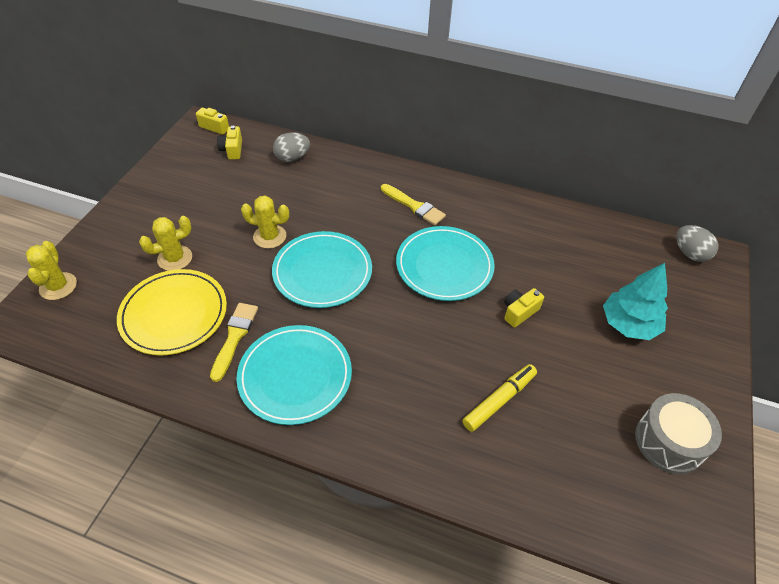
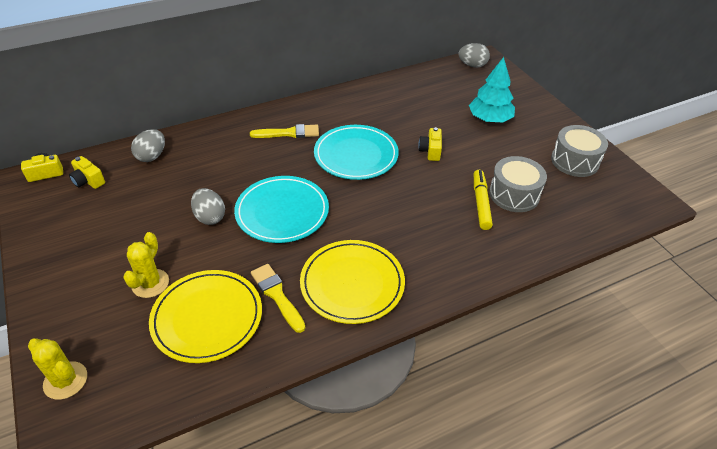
camera: 45 degrees left, 5 degrees down
turquoise plate [236,325,352,425] -> yellow plate [300,240,405,324]
yellow cactus [241,195,289,249] -> grey egg [191,188,225,225]
none -> grey drum [489,156,547,212]

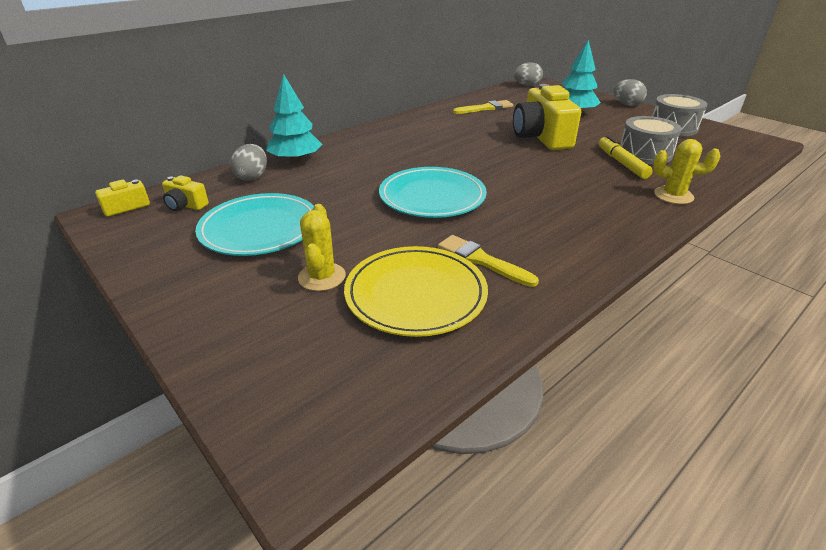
camera: 15 degrees left, 10 degrees down
yellow cactus [28,338,87,400] -> yellow cactus moved to [653,139,720,204]
grey egg [191,188,225,225] -> grey egg moved to [613,79,647,106]
yellow brush [250,124,319,138] -> yellow brush moved to [453,100,514,114]
yellow plate [300,240,405,324] -> none
turquoise plate [314,125,399,180] -> turquoise plate moved to [195,193,314,256]
yellow camera [418,127,442,161] -> yellow camera [513,84,581,150], size x2.18
none -> turquoise tree [266,73,322,163]

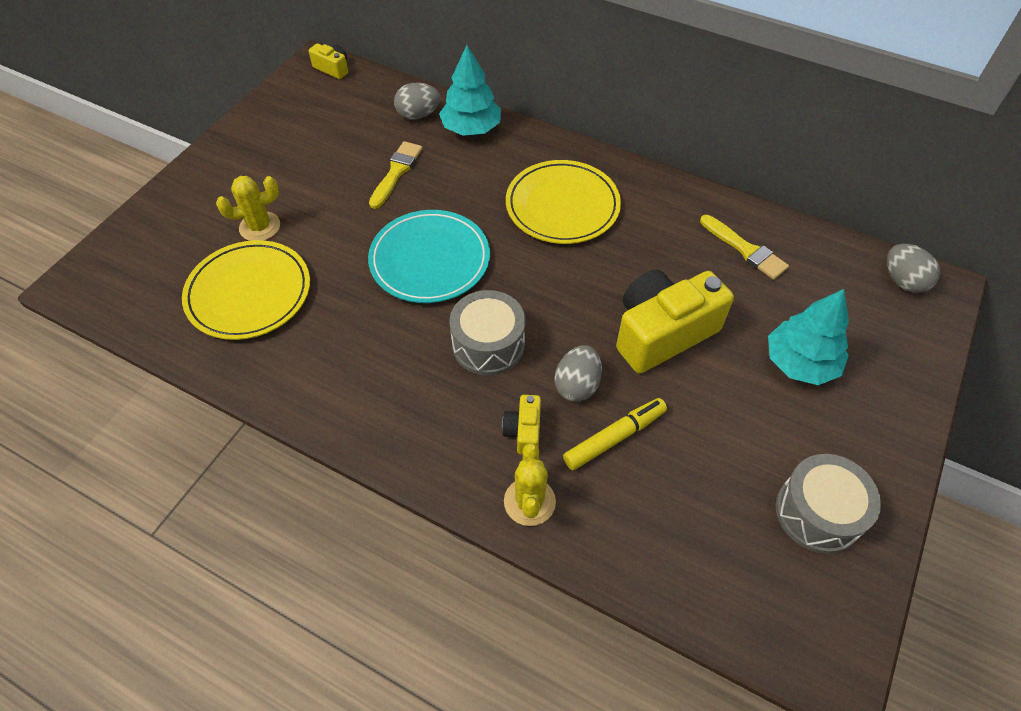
camera: 70 degrees right, 20 degrees up
yellow camera [162,175,209,211] -> yellow camera moved to [502,395,541,455]
turquoise plate [195,193,314,256] -> none
yellow brush [438,235,539,287] -> yellow brush moved to [369,141,423,209]
grey egg [613,79,647,106] -> grey egg moved to [555,345,602,402]
grey drum [620,116,682,165] -> grey drum moved to [450,290,525,376]
none -> yellow plate [506,160,621,244]

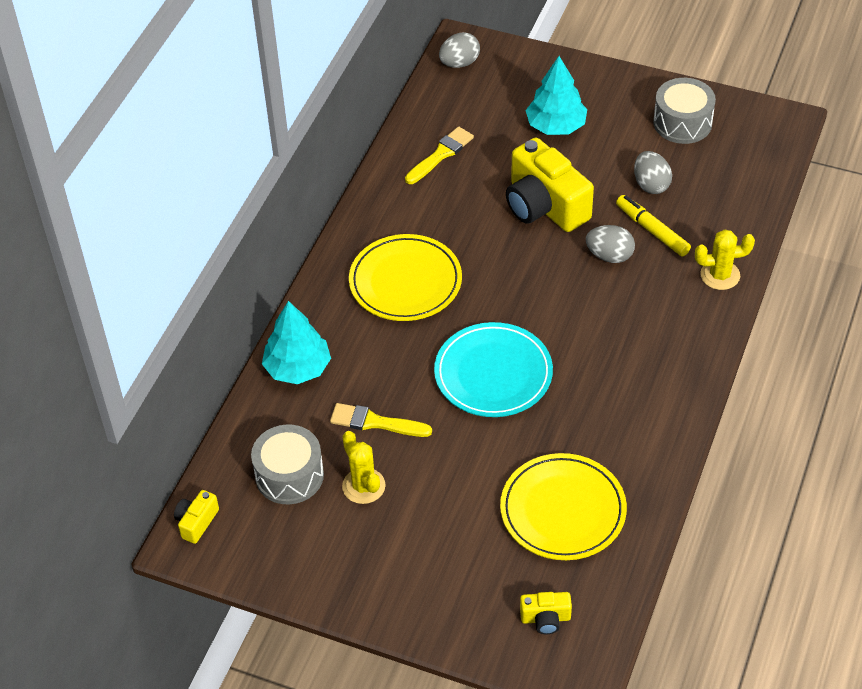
camera: 95 degrees left, 5 degrees down
yellow cactus [216,176,280,241] -> yellow cactus moved to [342,431,386,504]
grey egg [394,83,440,120] -> grey egg moved to [634,151,672,194]
grey drum [450,290,525,376] -> grey drum moved to [251,425,324,504]
yellow camera [502,395,541,455] -> yellow camera moved to [520,592,572,634]

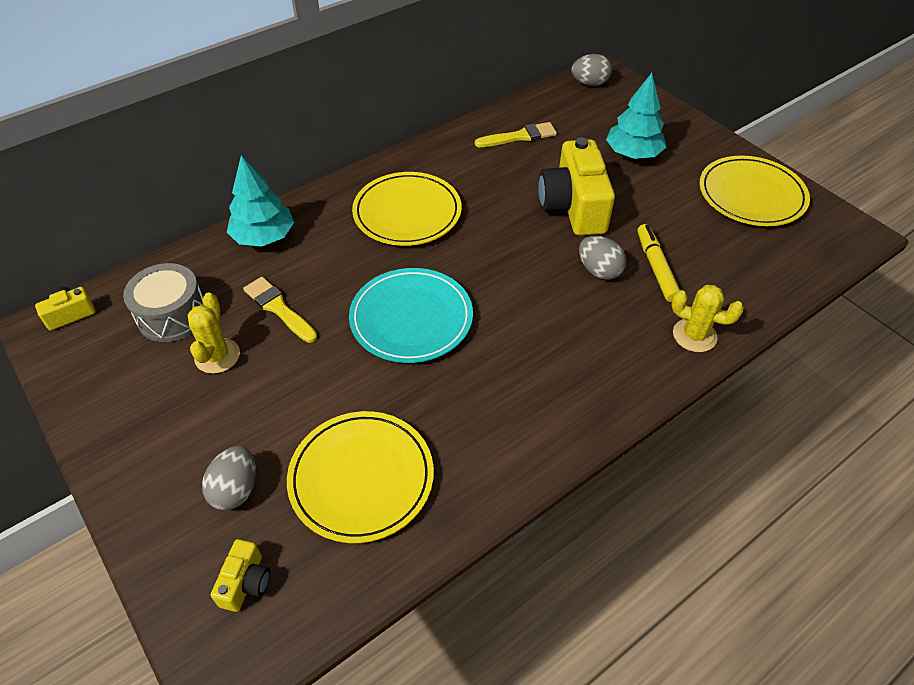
camera: 30 degrees right, 0 degrees up
yellow camera [520,592,572,634] -> yellow camera turned 105 degrees counterclockwise [211,539,270,612]
grey egg [634,151,672,194] -> grey egg moved to [202,446,256,510]
grey drum [653,78,716,144] -> yellow plate [699,156,810,226]

